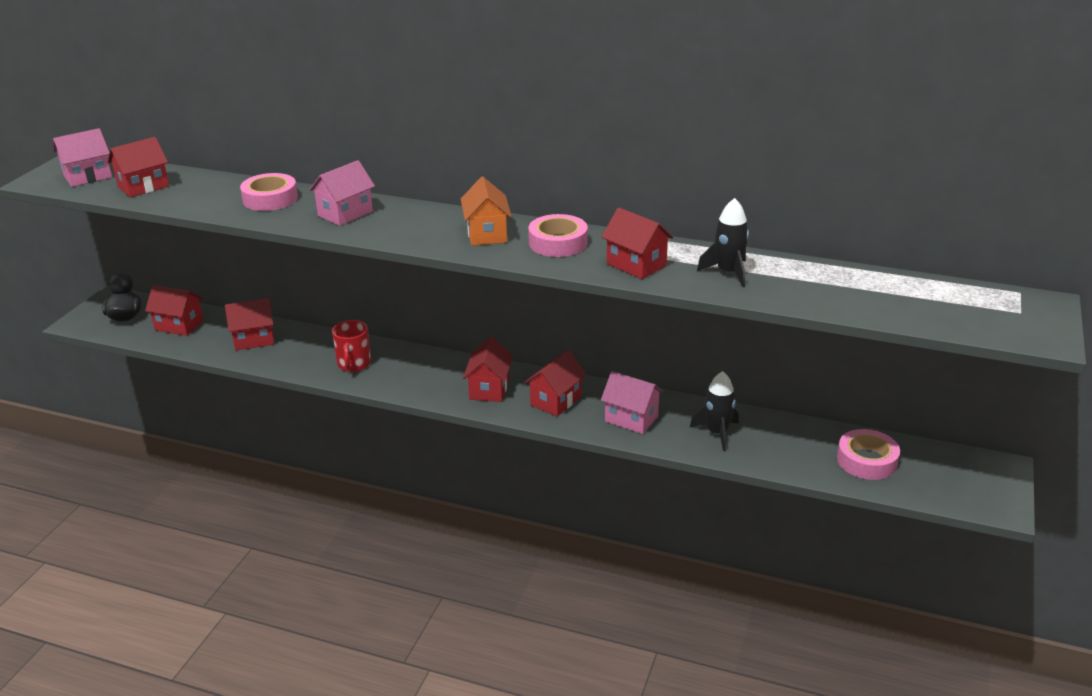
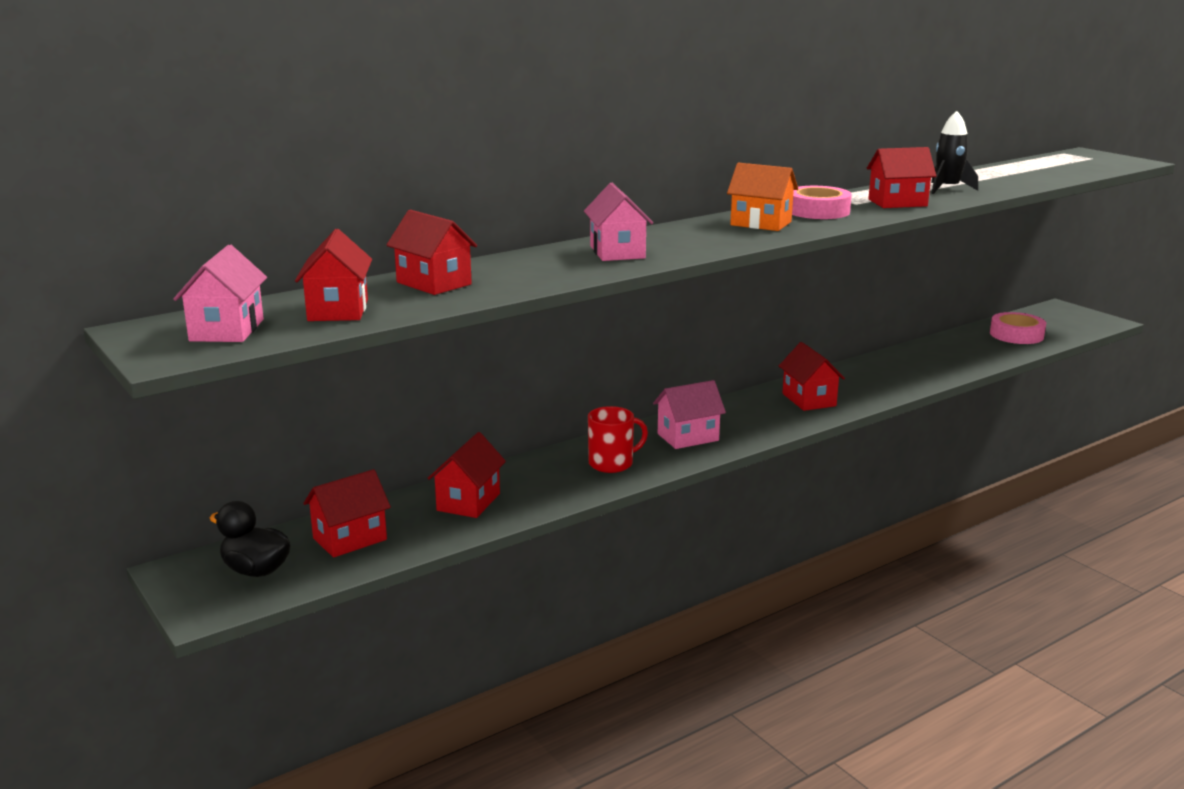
camera: 55 degrees left, 10 degrees down
pink tape [240,173,298,211] -> none
red mug [332,320,371,372] -> red mug turned 60 degrees counterclockwise [588,406,648,473]
red house [463,337,513,402] -> red house moved to [387,210,477,295]
pink house [601,371,664,434] -> pink house moved to [653,380,726,449]
black rocket [690,371,739,451] -> none

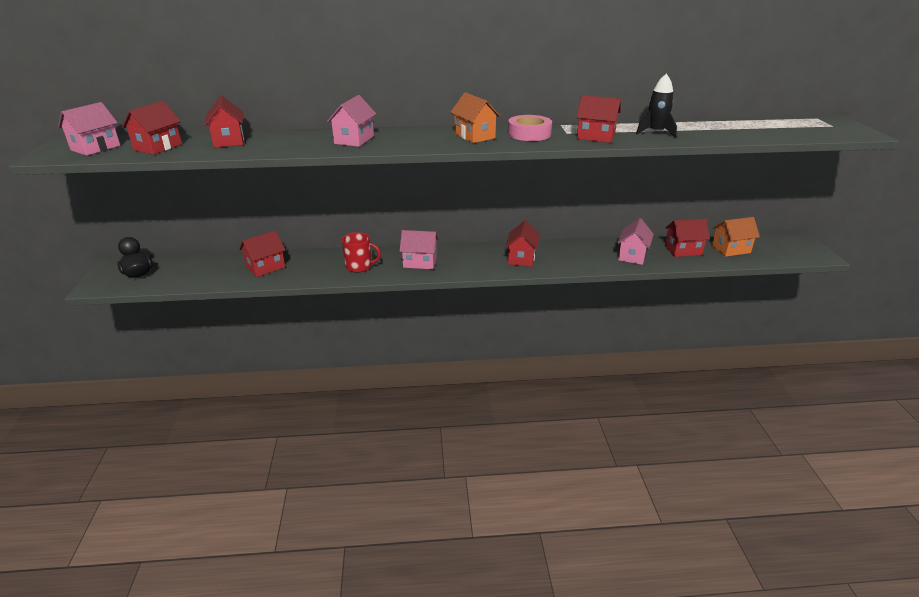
camera: 30 degrees right, 10 degrees up
red house [303,469,391,557] -> red house moved to [665,219,710,257]
pink tape [990,312,1046,344] -> orange house [712,217,760,257]
none -> pink house [617,218,654,265]

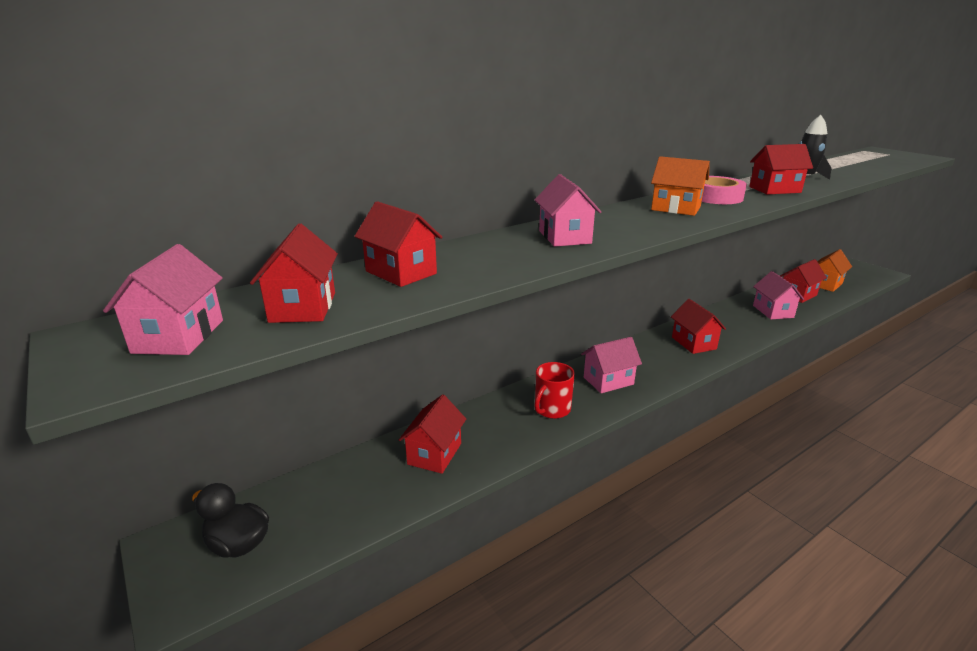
camera: 30 degrees left, 5 degrees down
red mug [342,232,381,273] -> red mug turned 150 degrees clockwise [534,362,575,419]

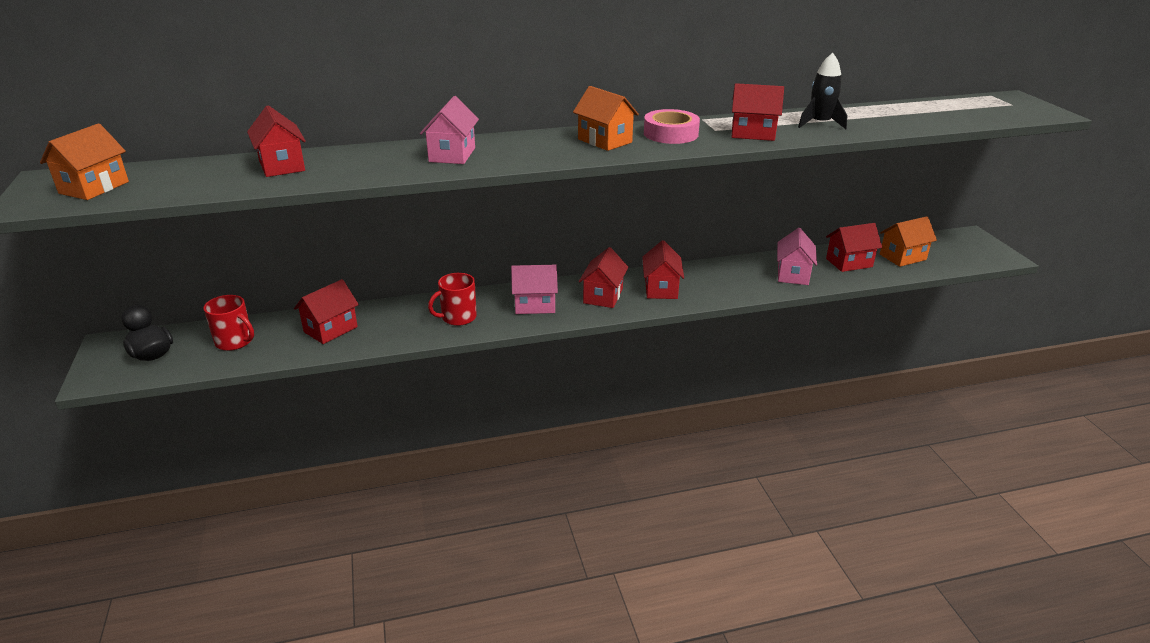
camera: 20 degrees right, 5 degrees up
pink house [103,244,223,355] -> orange house [40,123,129,200]
red house [250,224,338,323] -> red house moved to [579,247,628,308]
none -> red mug [203,295,254,351]

